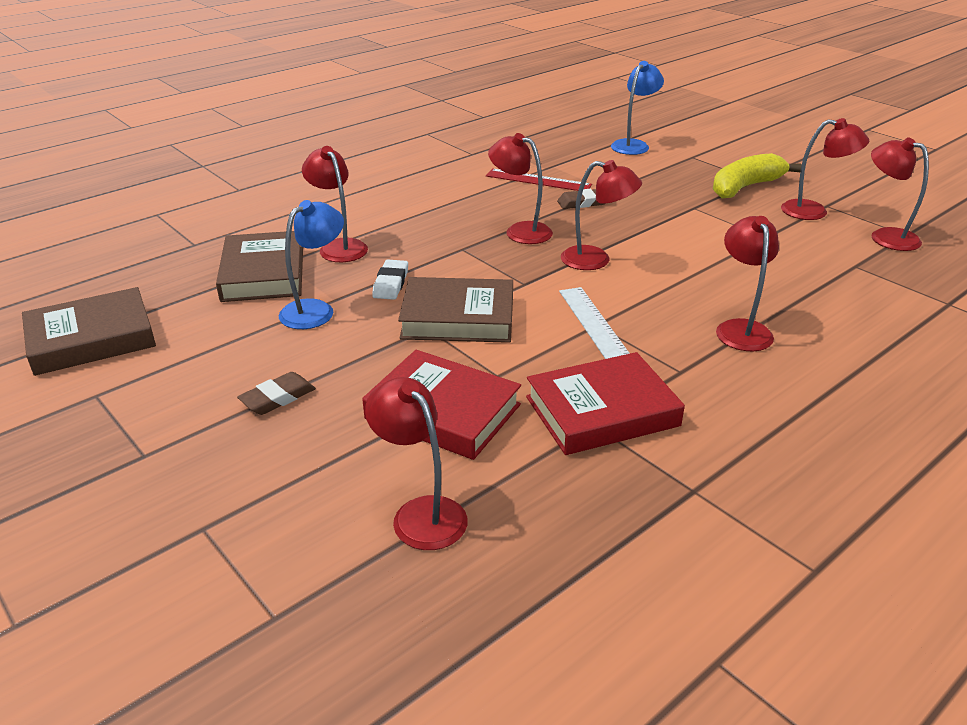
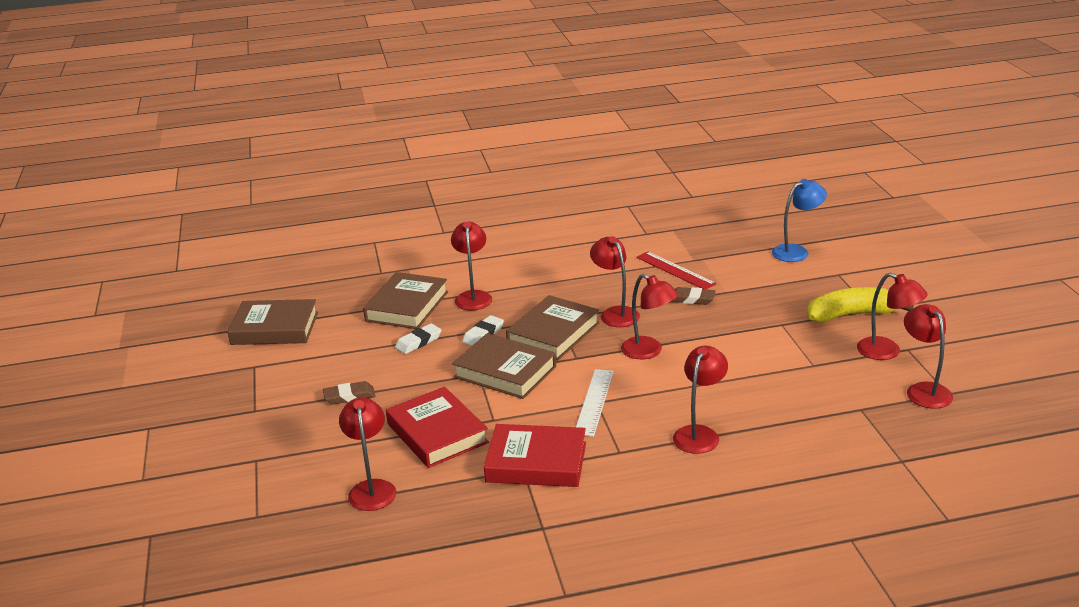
camera: 30 degrees right, 5 degrees down
blue lamp [279,200,344,329] -> white eraser [395,324,442,354]
none -> brown book [506,295,599,360]

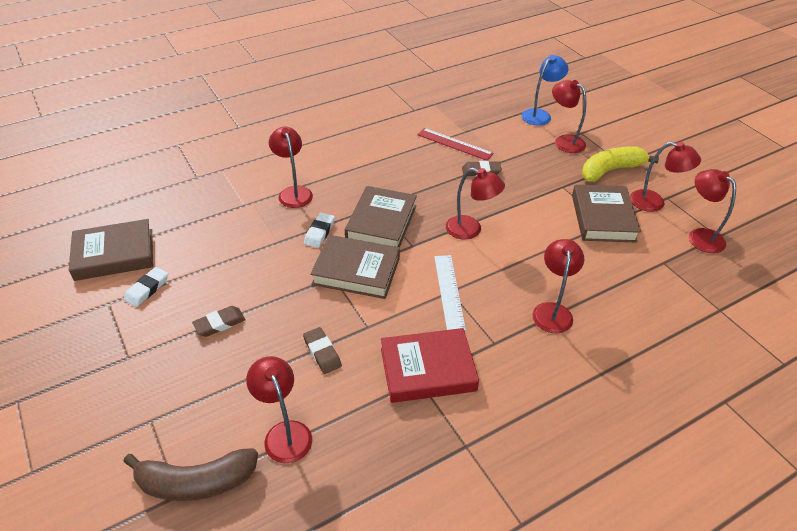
camera: 20 degrees left, 15 degrees up
brown book [363,272,448,329] -> brown book moved to [572,185,641,243]
red book [386,387,489,468] -> brown eraser [303,327,342,374]
white eraser [395,324,442,354] -> white eraser moved to [124,267,168,307]
red lamp [590,236,640,327] -> red lamp moved to [552,80,586,153]
none -> brown banana [123,448,258,501]

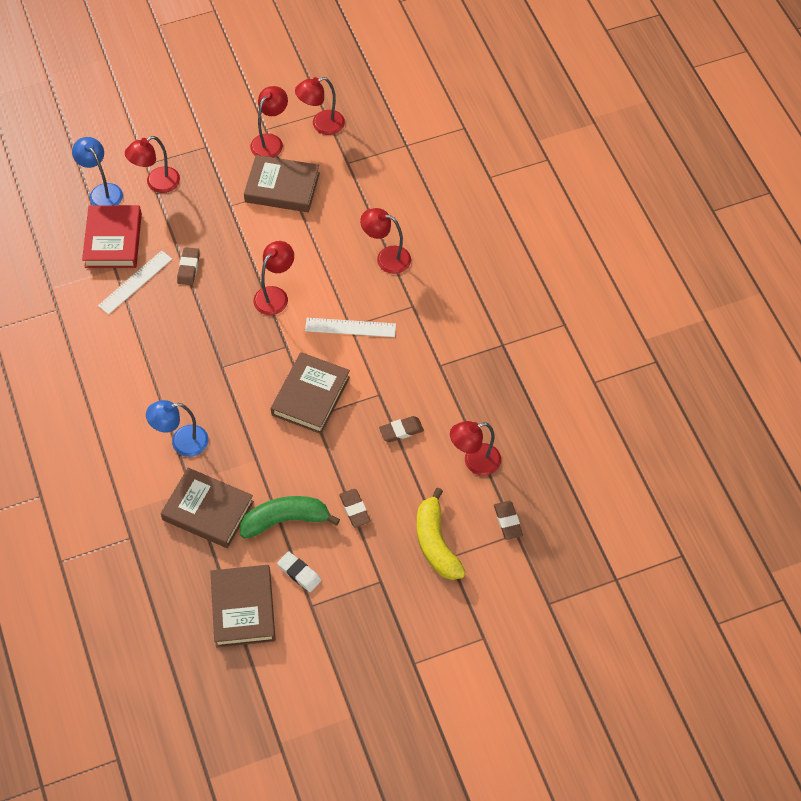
camera: 80 degrees left, 15 degrees up
brown banana [123,448,258,501] -> brown eraser [494,501,523,540]
red lamp [269,127,313,208] -> blue lamp [146,400,209,457]
white eraser [304,213,335,248] -> none
brown book [345,186,417,248] -> brown book moved to [161,468,254,548]
red book [381,328,479,403] -> red book moved to [82,205,142,268]
red ruler [417,128,494,161] -> white ruler [98,251,172,315]
yellow banana [582,146,659,182] -> yellow banana moved to [417,488,466,580]
none -> green banana [240,496,340,539]

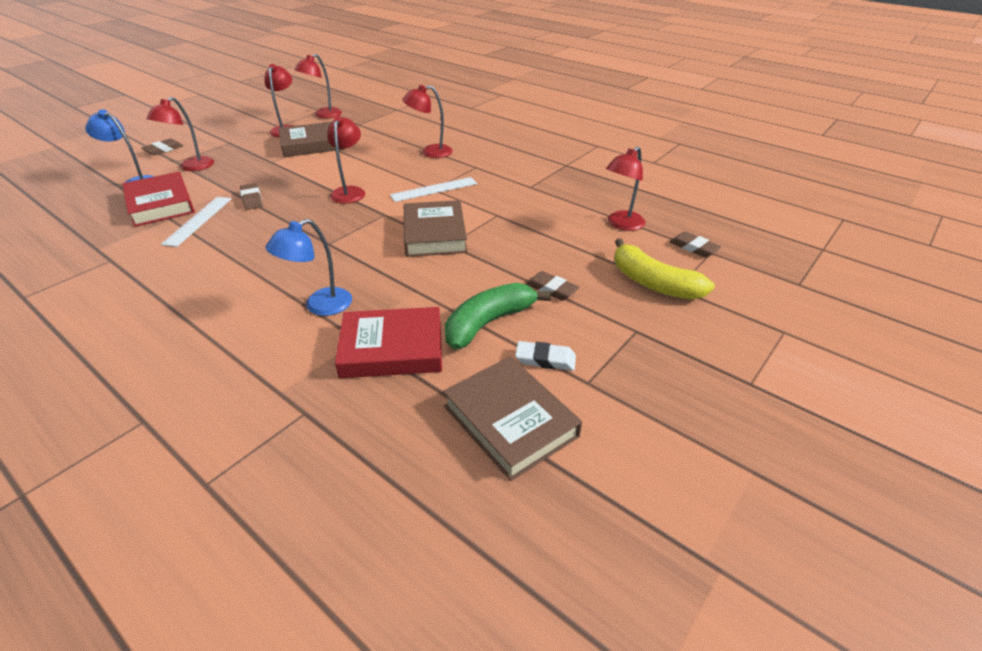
camera: 30 degrees left, 20 degrees down
brown book [161,468,254,548] -> red book [335,307,442,378]
brown eraser [379,416,424,442] -> brown eraser moved to [141,138,183,155]

